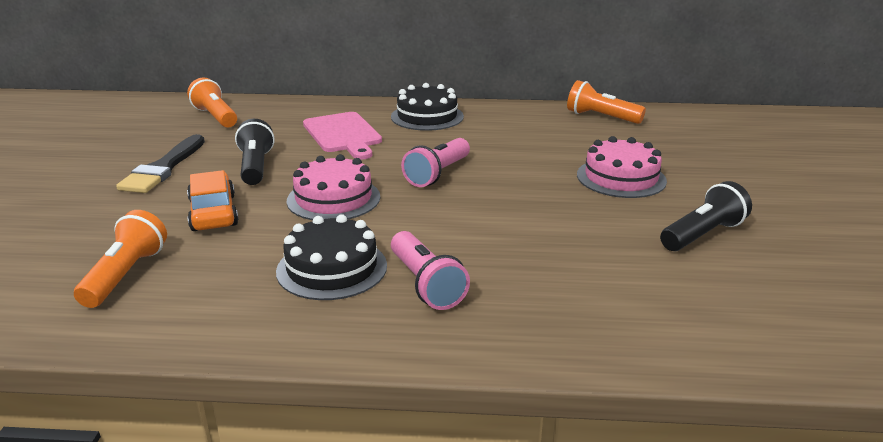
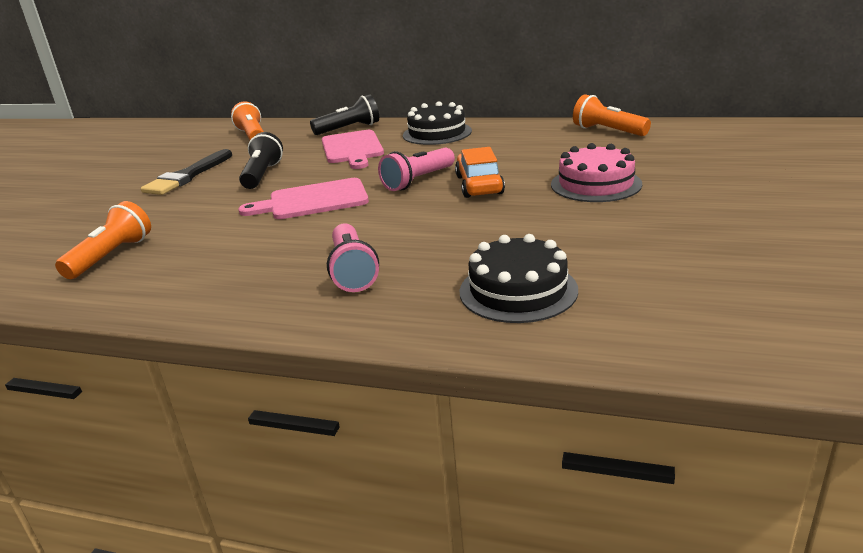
camera: 15 degrees right, 0 degrees up
orange car [187,170,239,231] -> orange car moved to [455,147,505,198]
black cake [276,214,387,300] -> black cake moved to [459,234,578,323]
pink cake [287,154,380,220] -> pink cutting board [238,178,369,219]
black flashlight [660,181,752,251] -> black flashlight moved to [310,94,379,135]

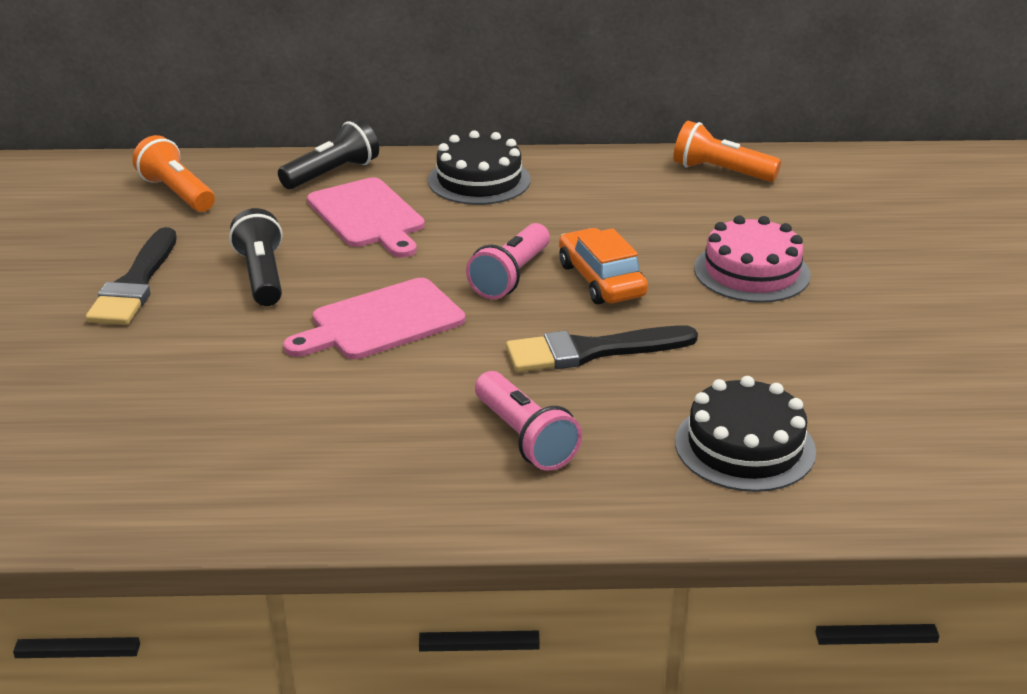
camera: 20 degrees left, 5 degrees up
orange flashlight [55,201,151,279] -> none
none -> black brush [506,325,698,372]

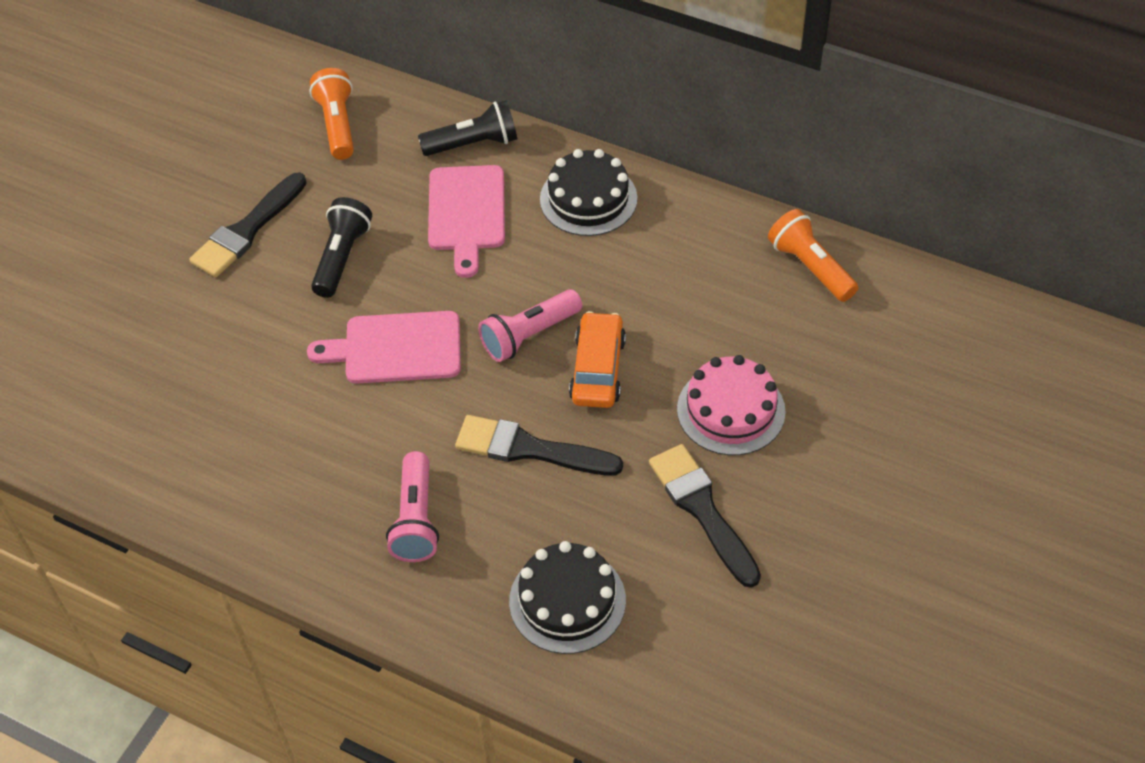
camera: 30 degrees right, 20 degrees up
none -> black brush [649,444,761,588]

